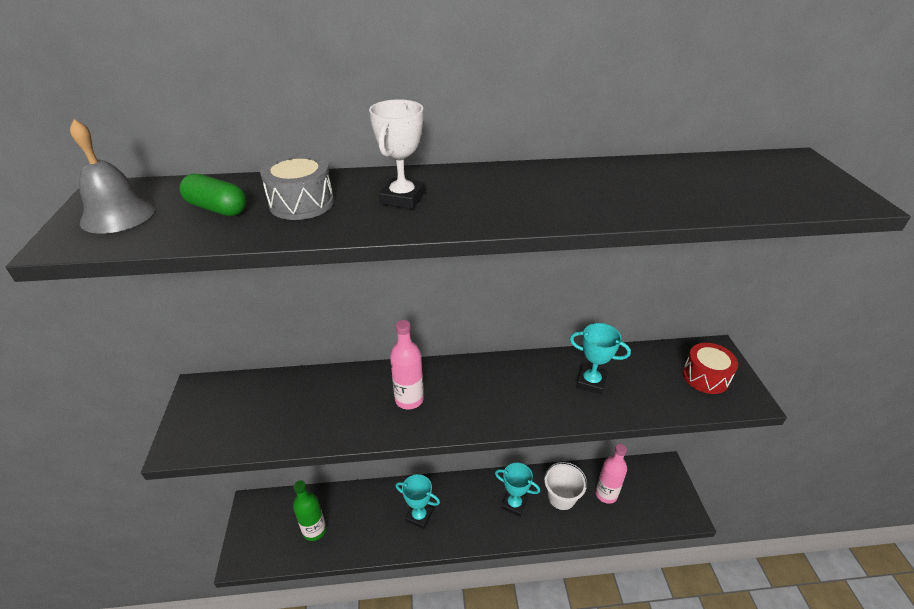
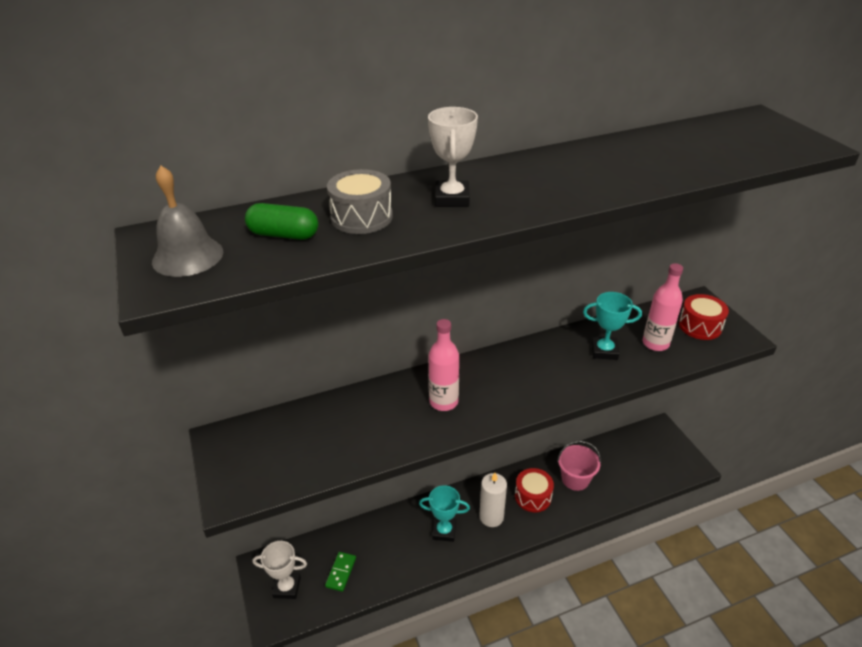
camera: 15 degrees left, 0 degrees up
green bottle [293,480,326,541] -> green domino [325,552,356,592]
turquoise trophy [495,463,540,517] -> red drum [515,468,554,512]
white bucket [544,462,587,510] -> pink bucket [557,441,601,491]
pink bottle [596,444,627,504] -> pink bottle moved to [642,263,683,351]
none -> white trophy [253,541,307,599]
none -> white candle [479,473,507,527]

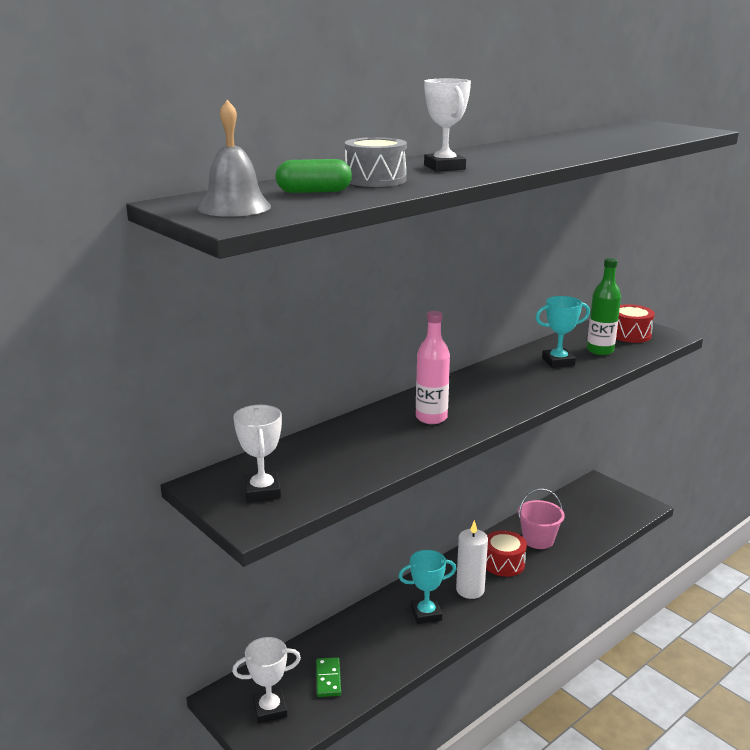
camera: 20 degrees left, 15 degrees down
pink bottle [642,263,683,351] -> green bottle [587,258,621,355]
none -> white trophy [233,405,282,502]

